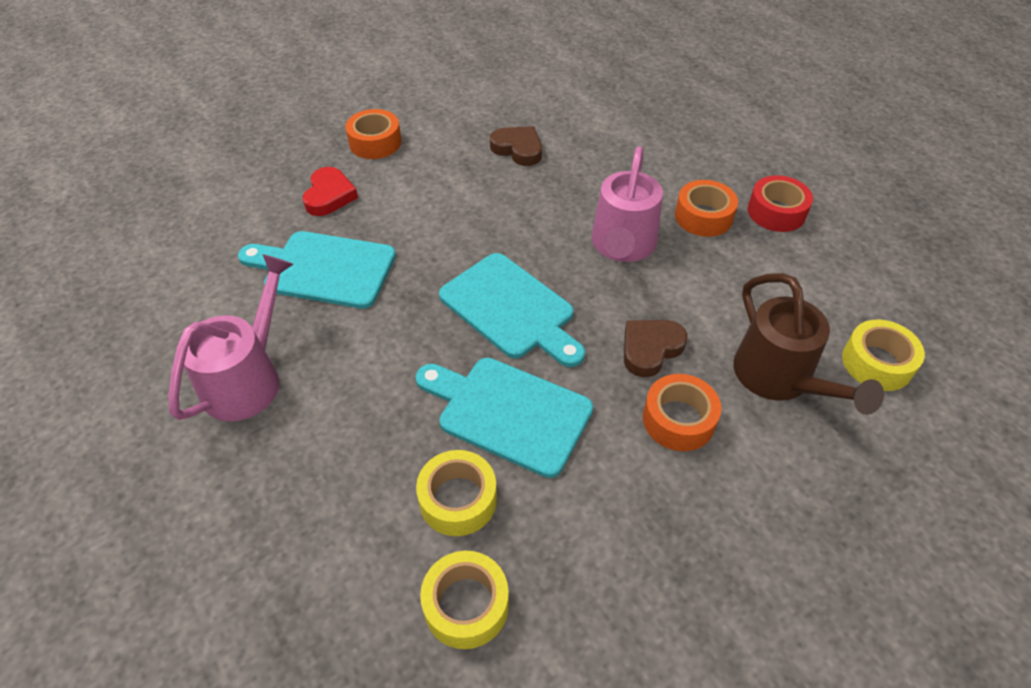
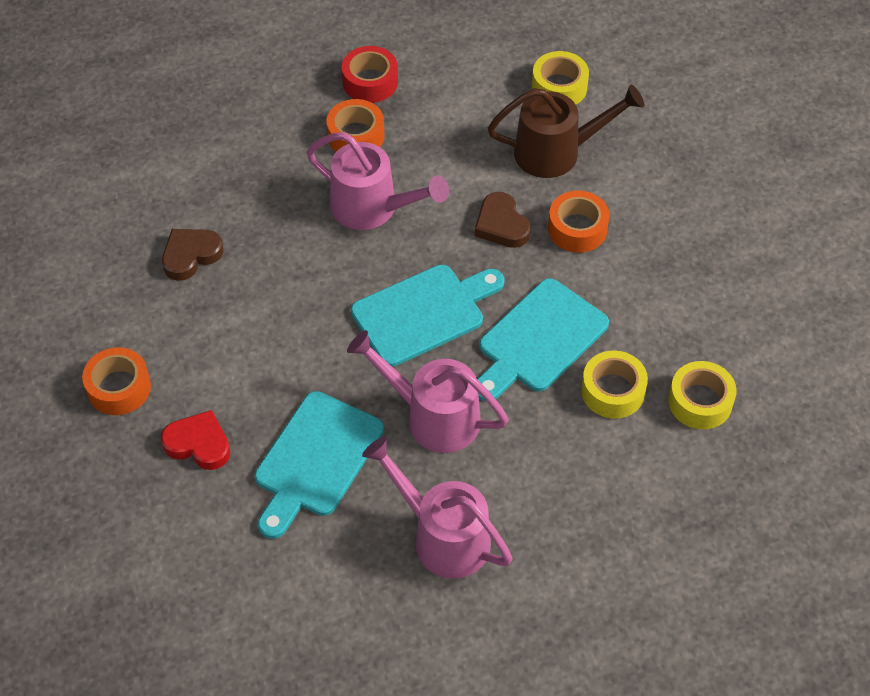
camera: 75 degrees left, 5 degrees up
none -> pink watering can [347,330,509,453]

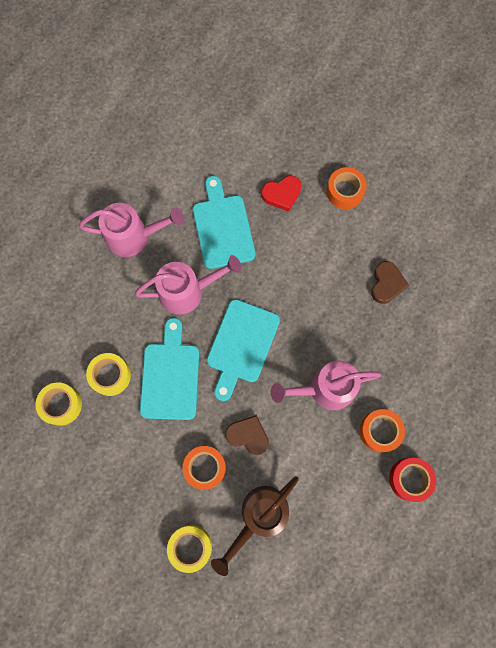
camera: 140 degrees right, 20 degrees up
yellow tape [532,51,589,104] -> yellow tape moved to [167,525,212,573]

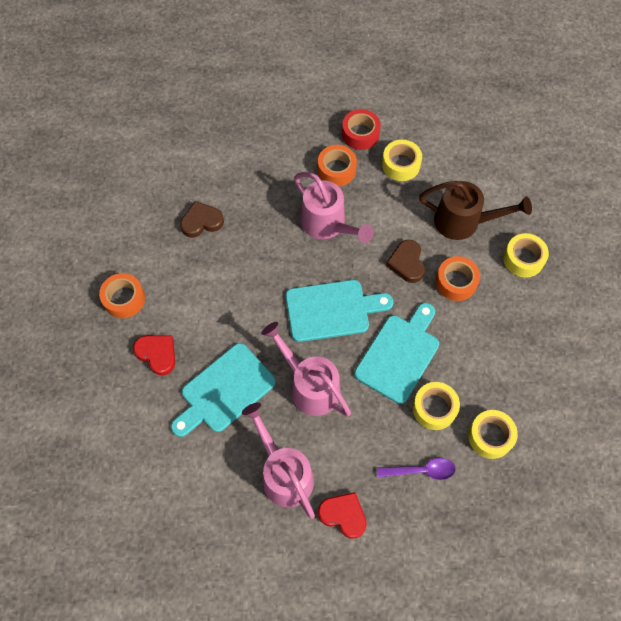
camera: 120 degrees left, 10 degrees down
turquoise cutting board [140,318,199,420] -> turquoise cutting board turned 150 degrees clockwise [354,303,439,404]
none -> red heart [318,492,367,539]
none -> purple spoon [377,458,456,480]
none -> yellow tape [382,140,422,181]

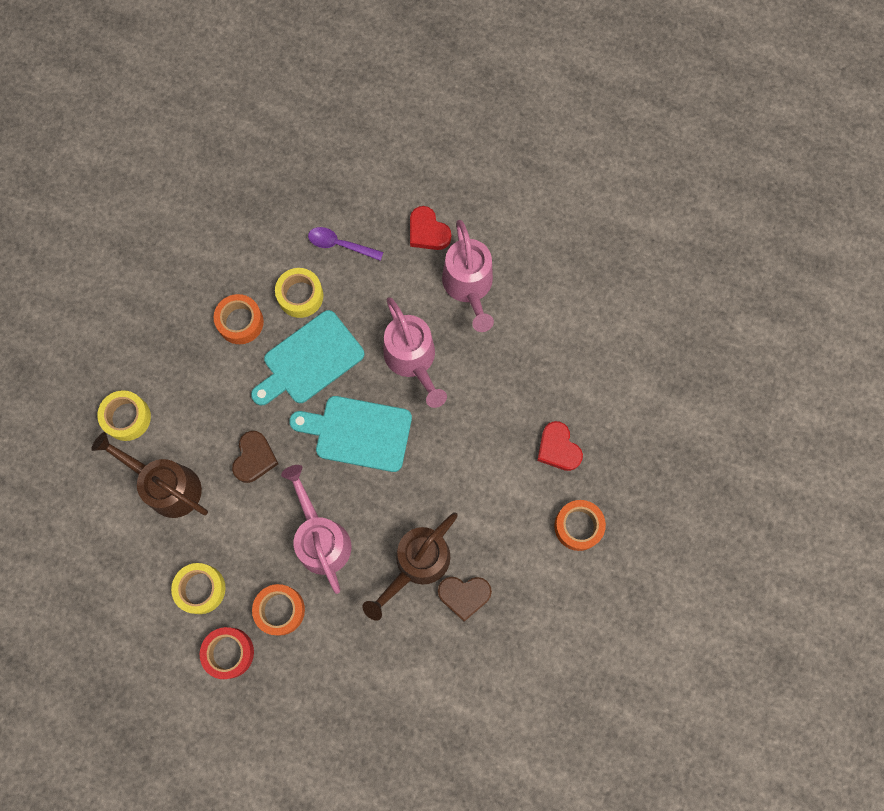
camera: 160 degrees left, 10 degrees up
turquoise cutting board [171,343,276,437] -> none
orange tape [436,256,480,301] -> orange tape moved to [214,294,264,344]
yellow tape [468,410,518,459] -> none
none -> brown watering can [363,512,458,621]

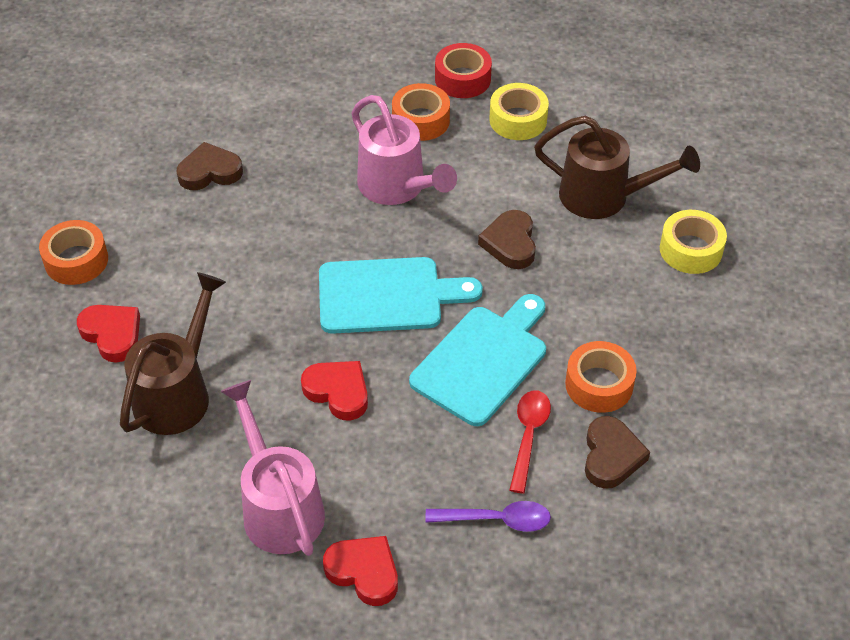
camera: 165 degrees right, 25 degrees down
yellow tape [275,268,323,318] -> red spoon [510,390,551,493]
brown watering can [363,512,458,621] -> brown watering can moved to [120,272,226,435]
pink watering can [383,297,447,408] -> red heart [301,361,368,420]
none -> brown heart [585,416,650,489]

